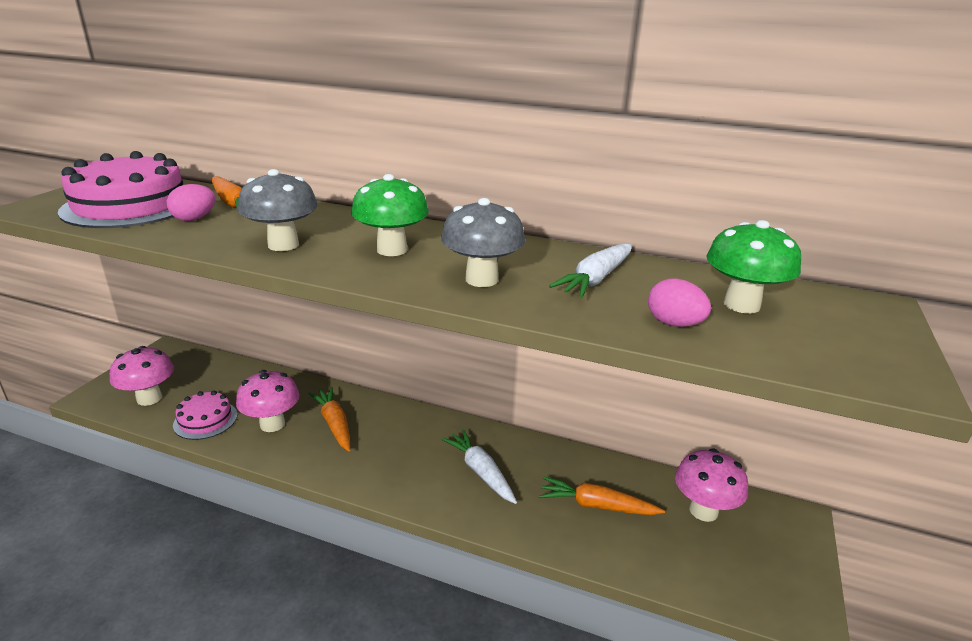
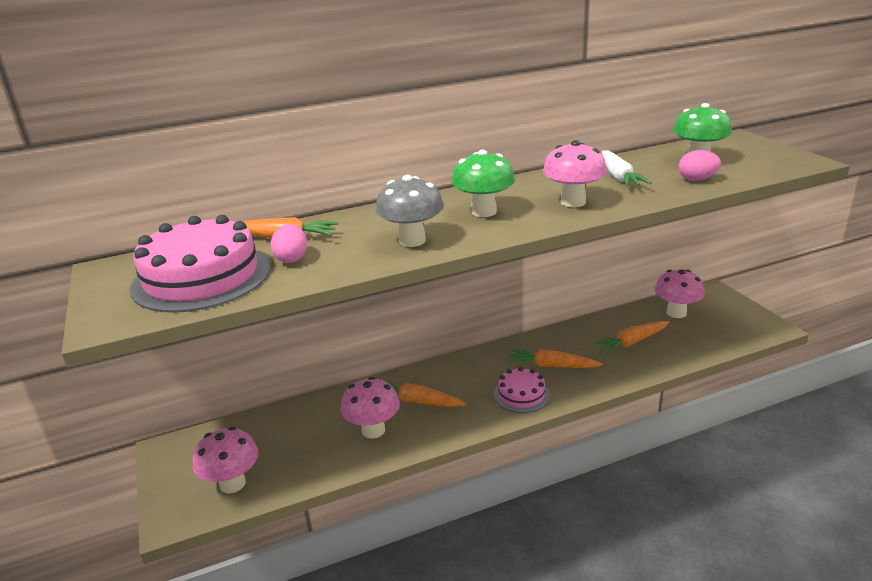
camera: 40 degrees left, 0 degrees up
pink cake [173,391,237,440] -> pink cake moved to [494,367,550,413]
grey mushroom [441,198,525,287] -> pink mushroom [543,140,607,207]
white carrot [441,429,517,504] -> orange carrot [507,349,603,368]

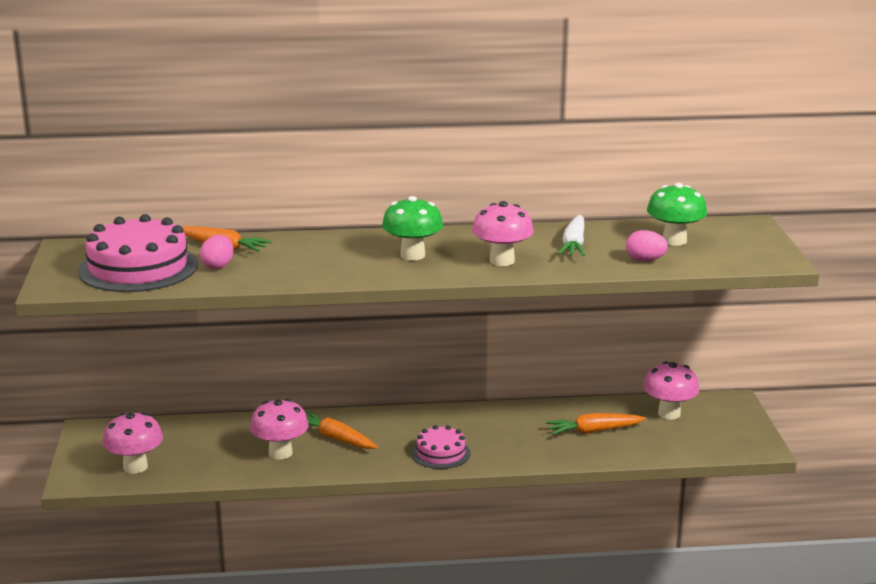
camera: 15 degrees right, 5 degrees down
grey mushroom [376,175,444,247] -> none
orange carrot [507,349,603,368] -> none

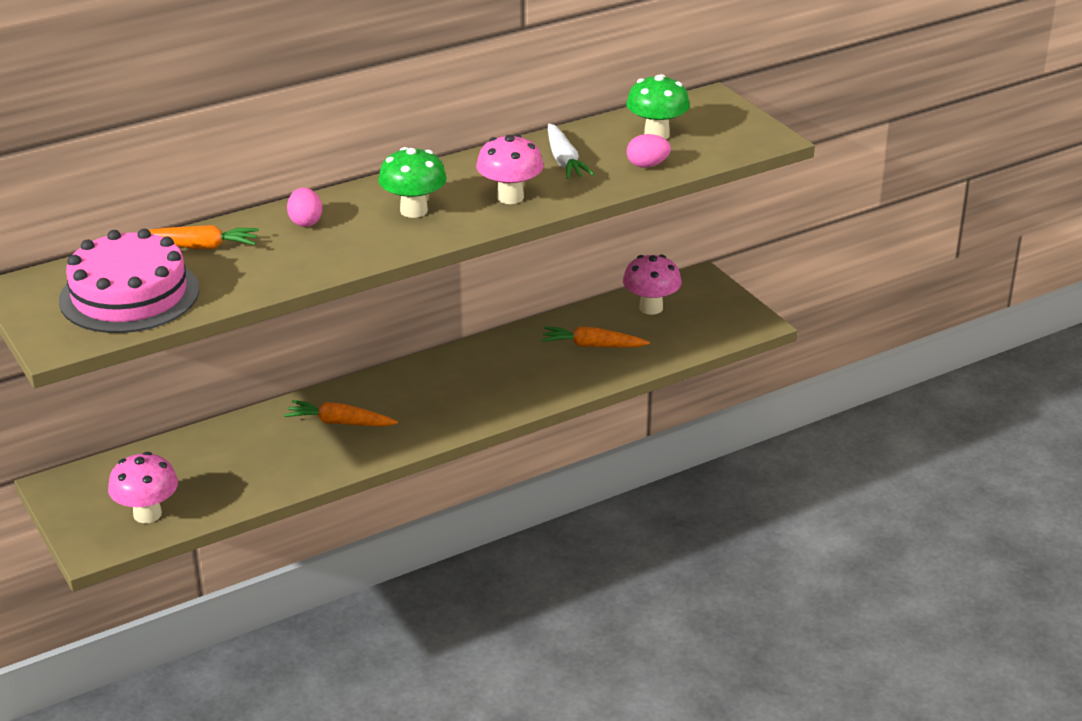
camera: 25 degrees left, 10 degrees up
pink egg [200,235,233,269] -> pink egg moved to [287,188,322,227]
pink mushroom [250,399,309,460] -> none
pink cake [412,425,471,469] -> none
orange carrot [546,413,646,435] -> orange carrot turned 45 degrees clockwise [541,326,650,348]

